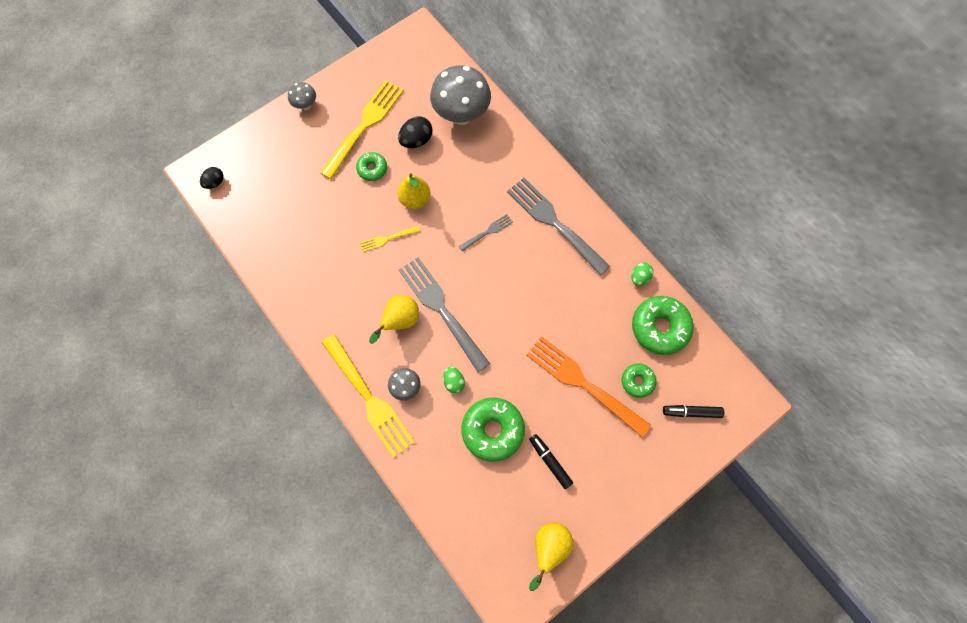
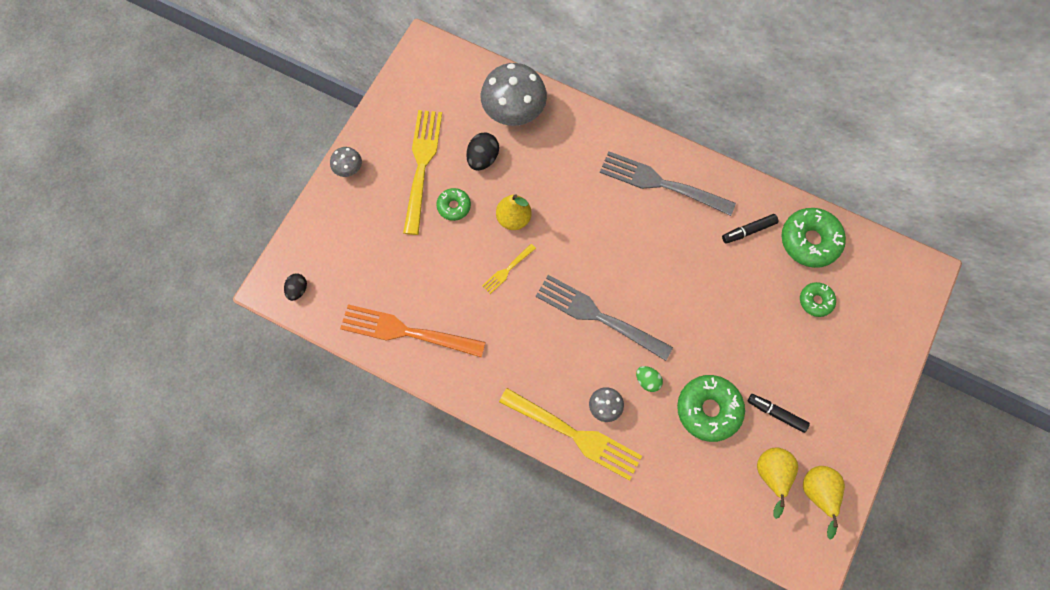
camera: 25 degrees left, 0 degrees up
yellow pear [369,295,419,344] -> yellow pear moved to [757,447,798,519]
grey fork [459,214,513,252] -> none
orange fork [526,336,651,437] -> orange fork moved to [340,304,486,358]
green egg [632,263,653,286] -> none
black marker [663,405,724,418] -> black marker moved to [722,214,778,244]

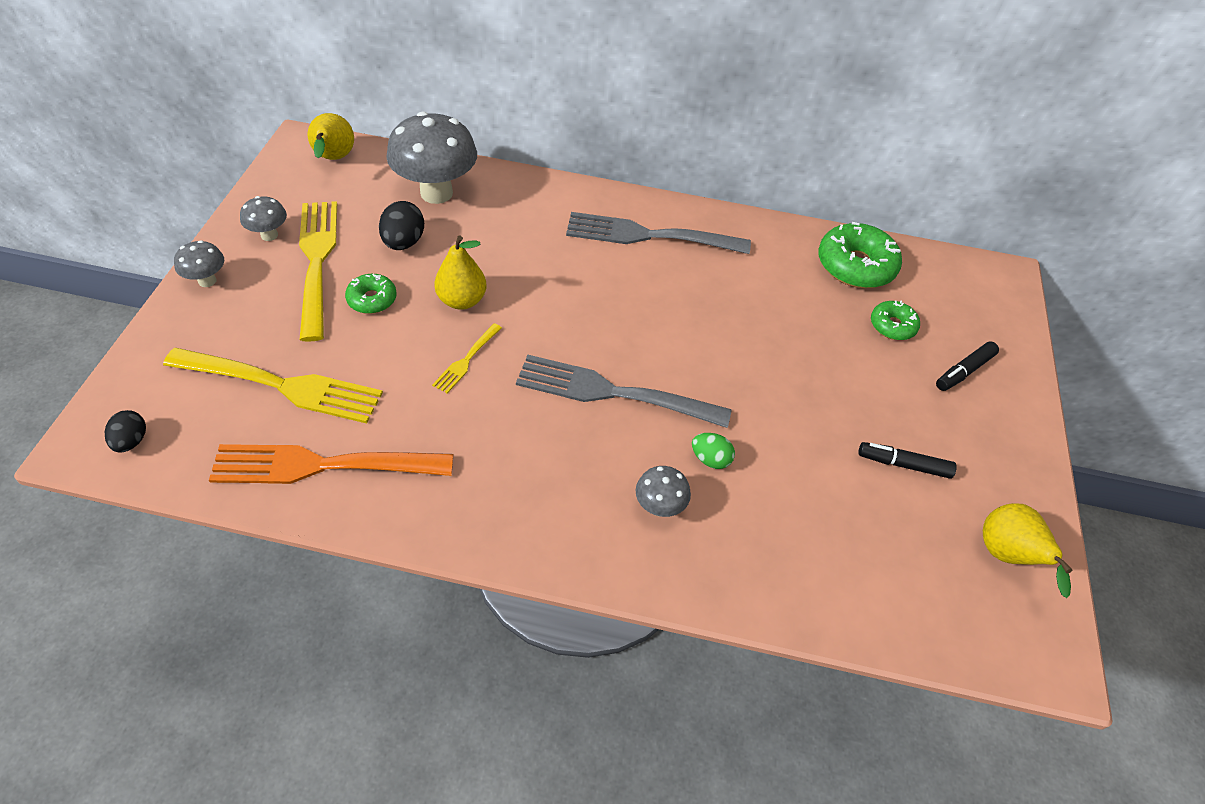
camera: 20 degrees left, 20 degrees down
yellow fork [499,388,642,481] -> yellow fork moved to [163,348,383,424]
green donut [677,375,745,442] -> none
black marker [722,214,778,244] -> black marker moved to [936,341,999,391]
yellow pear [757,447,798,519] -> yellow pear moved to [308,113,354,160]
none -> grey mushroom [240,196,287,241]

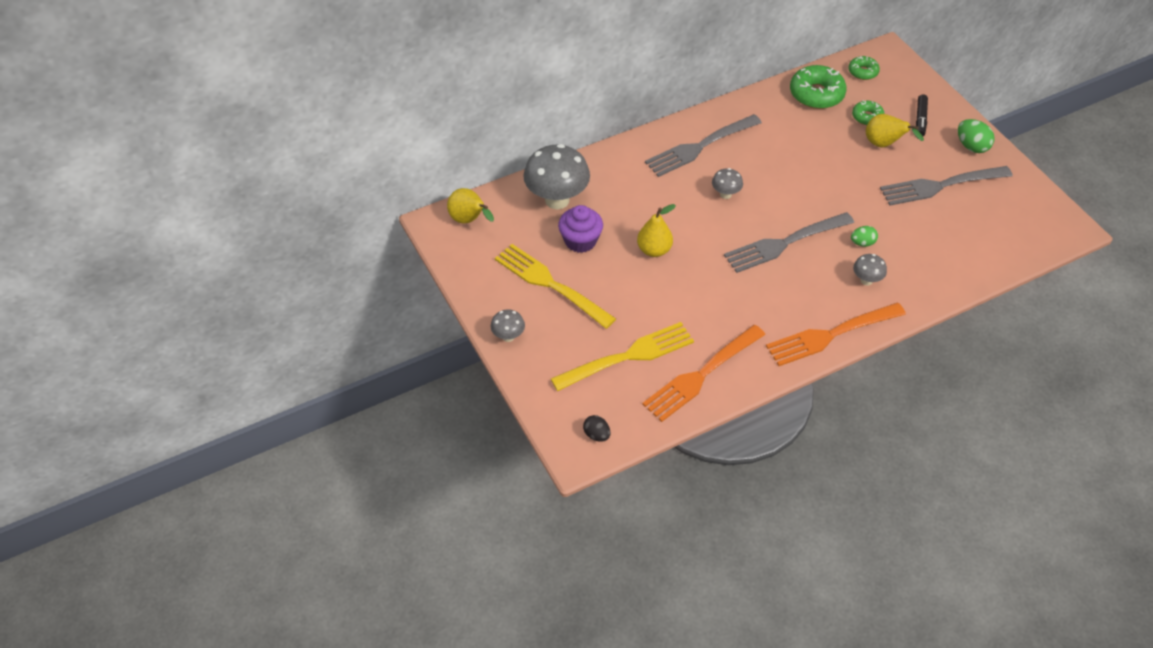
camera: 35 degrees left, 0 degrees up
grey mushroom [240,196,287,241] -> grey mushroom moved to [712,168,743,199]
green donut [345,274,397,314] -> green donut moved to [849,56,880,80]
black egg [379,201,424,250] -> purple cupcake [558,205,603,253]
yellow fork [432,323,502,393] -> none
black marker [859,442,957,479] -> grey fork [880,166,1012,205]
yellow pear [983,503,1072,598] -> yellow pear moved to [866,114,924,148]
none -> orange fork [766,303,906,366]
none -> green egg [958,119,994,153]

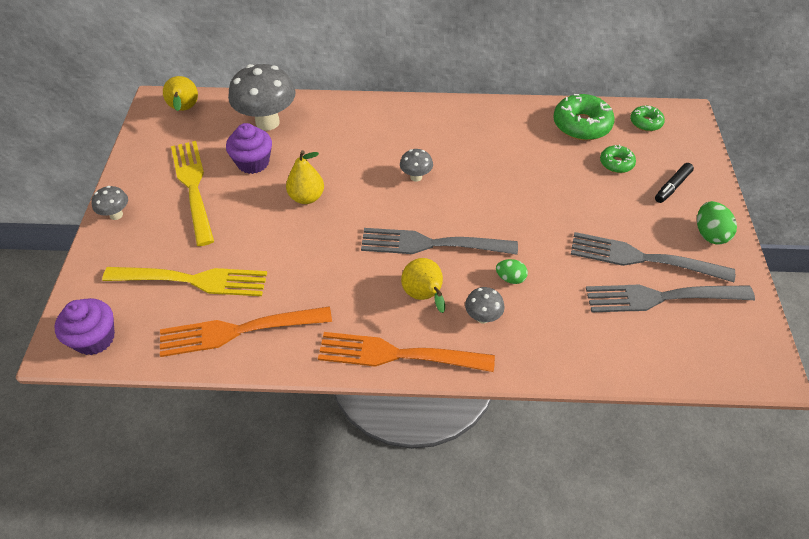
camera: 30 degrees right, 0 degrees up
black egg [583,415,610,442] -> purple cupcake [55,298,115,355]
grey fork [645,114,762,177] -> grey fork moved to [586,285,755,312]
yellow pear [866,114,924,148] -> yellow pear moved to [401,258,445,313]

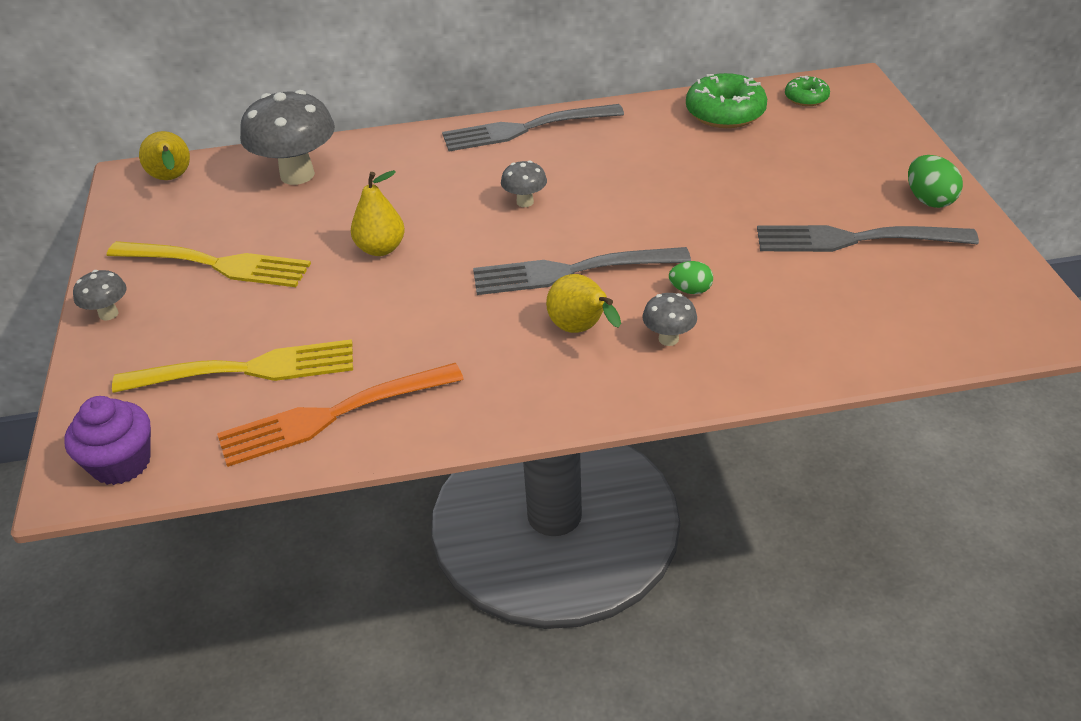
camera: 10 degrees left, 10 degrees down
yellow fork [171,141,214,246] -> yellow fork turned 135 degrees clockwise [107,241,311,287]
purple cupcake [226,123,272,174] -> none
orange fork [318,332,495,372] -> none
grey fork [586,285,755,312] -> grey fork moved to [442,104,624,151]
green donut [600,144,636,173] -> none
black marker [655,163,694,203] -> none

